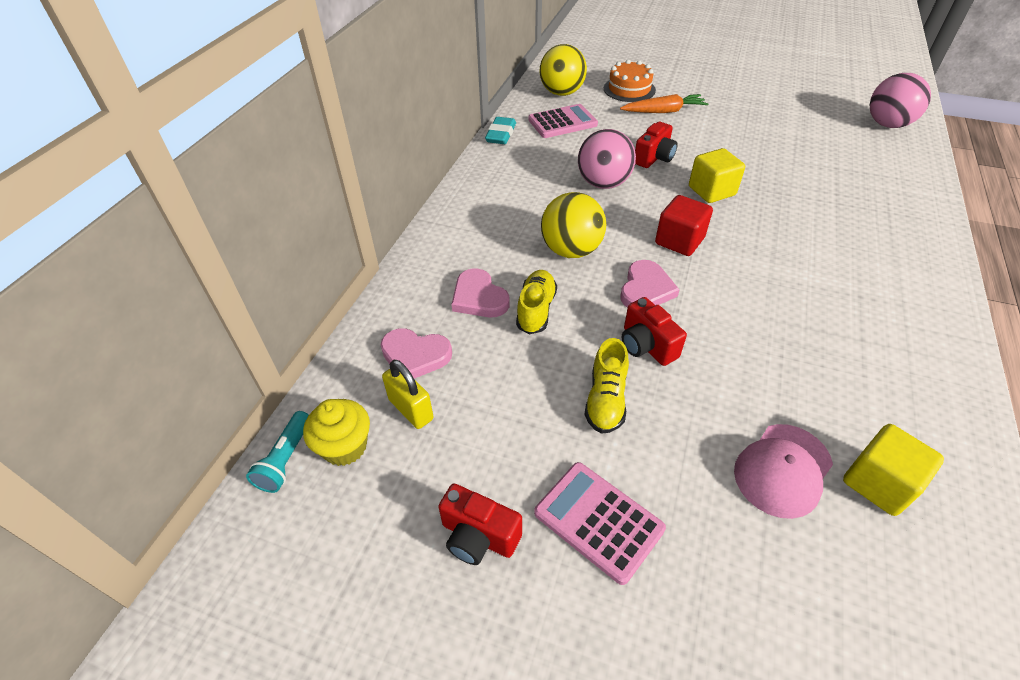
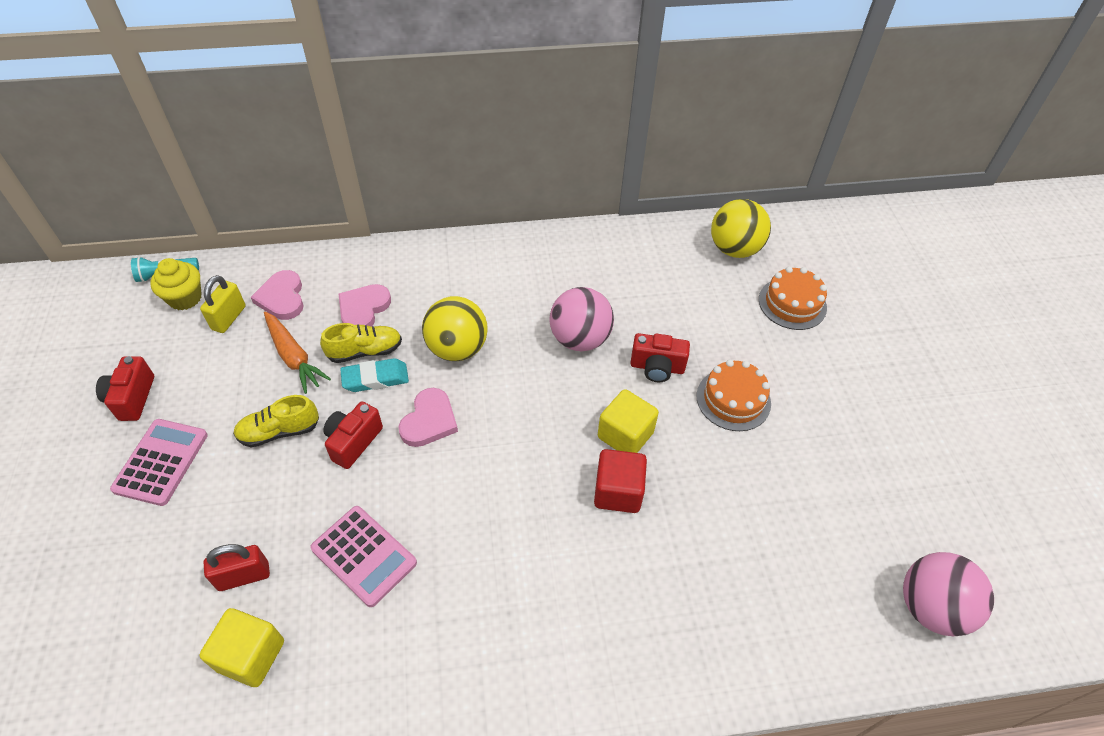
camera: 60 degrees right, 5 degrees up
turquoise eraser [485,117,516,144] -> turquoise eraser moved to [340,358,409,392]
pink calculator [528,104,598,138] -> pink calculator moved to [310,506,417,607]
orange carrot [620,94,709,113] -> orange carrot moved to [264,311,331,394]
pink heart [621,260,680,308] -> pink heart turned 60 degrees counterclockwise [398,388,458,447]
red cube [655,195,713,256] -> red cube moved to [594,449,647,513]
pink cap [734,424,833,519] -> red padlock [203,544,270,591]
none -> orange cake [696,360,771,431]

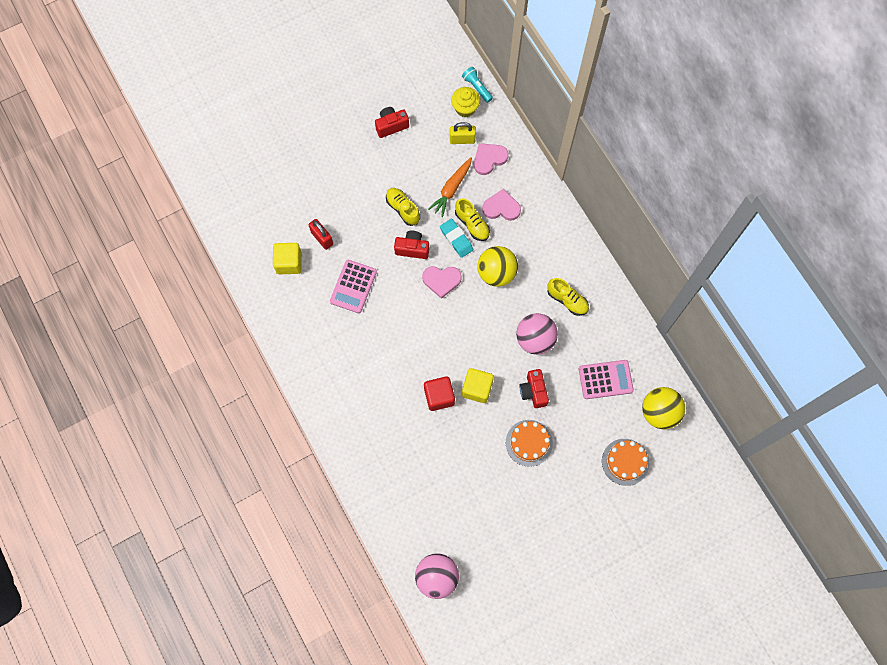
camera: 70 degrees right, 20 degrees up
pink calculator [110,419,208,506] -> pink calculator moved to [579,360,634,399]
none -> yellow shoe [547,278,589,316]

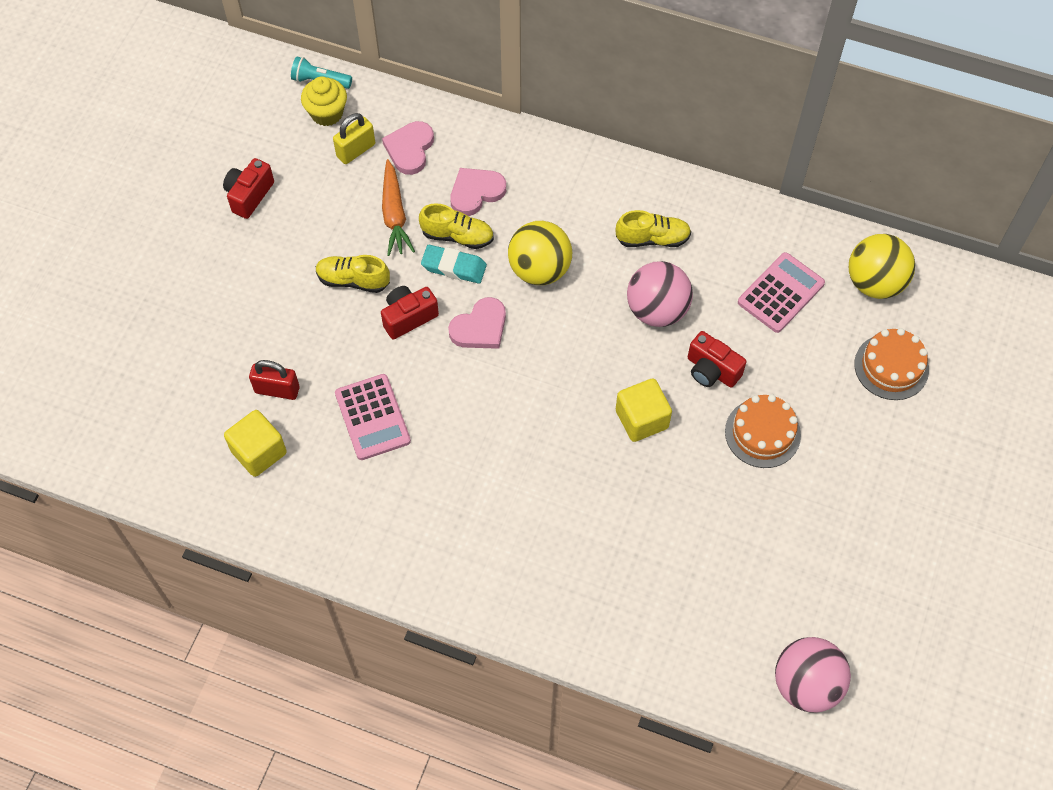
camera: 40 degrees left, 10 degrees down
red cube [424,376,455,411] -> none

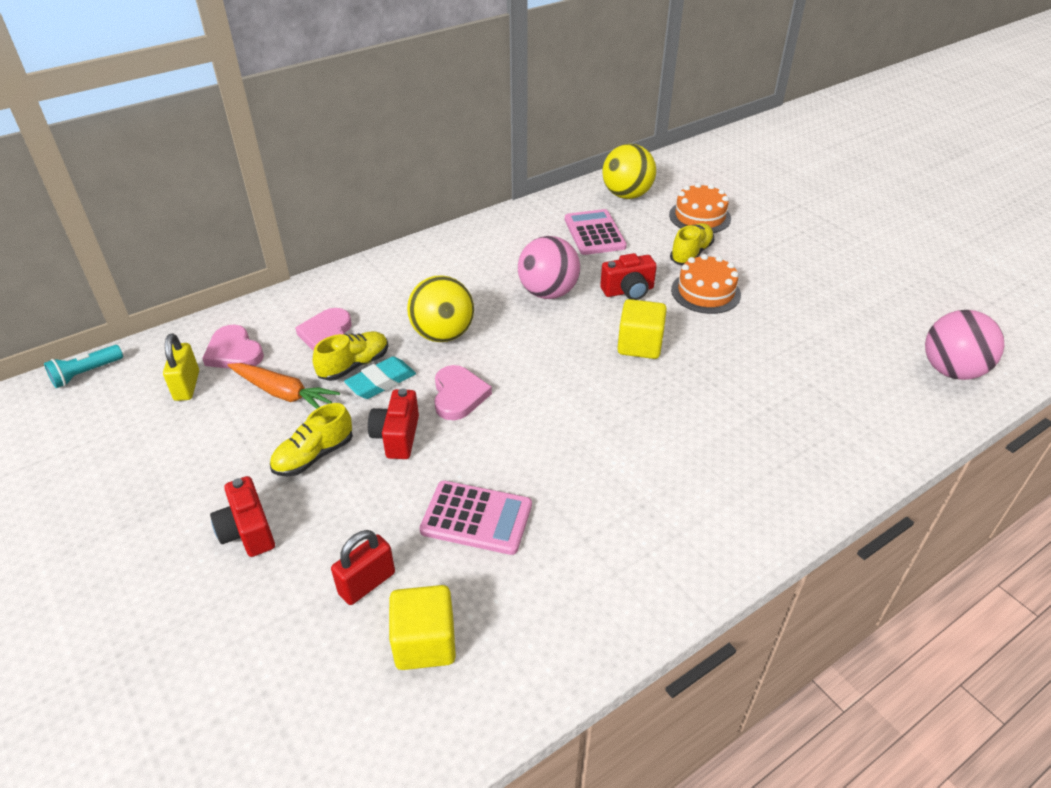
camera: 55 degrees left, 20 degrees down
red camera [223,158,274,219] -> red camera moved to [210,476,275,557]
yellow cupcake [301,76,347,126] -> none
yellow shoe [616,210,691,247] -> yellow shoe moved to [670,223,714,265]

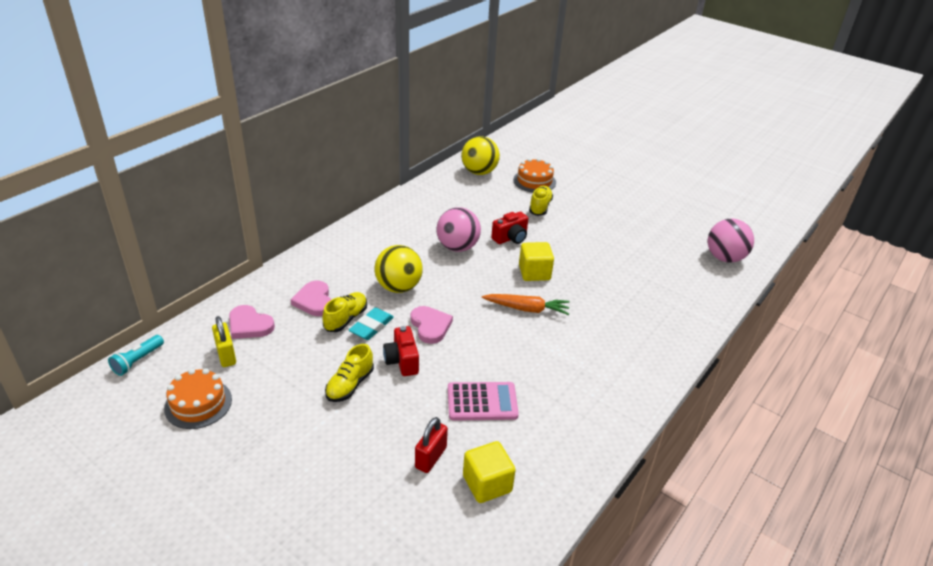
camera: 20 degrees left, 5 degrees down
red camera [210,476,275,557] -> none
orange carrot [228,363,340,409] -> orange carrot moved to [482,294,570,315]
pink calculator [565,209,627,255] -> none
orange cake [671,254,741,314] -> orange cake moved to [164,368,232,429]

